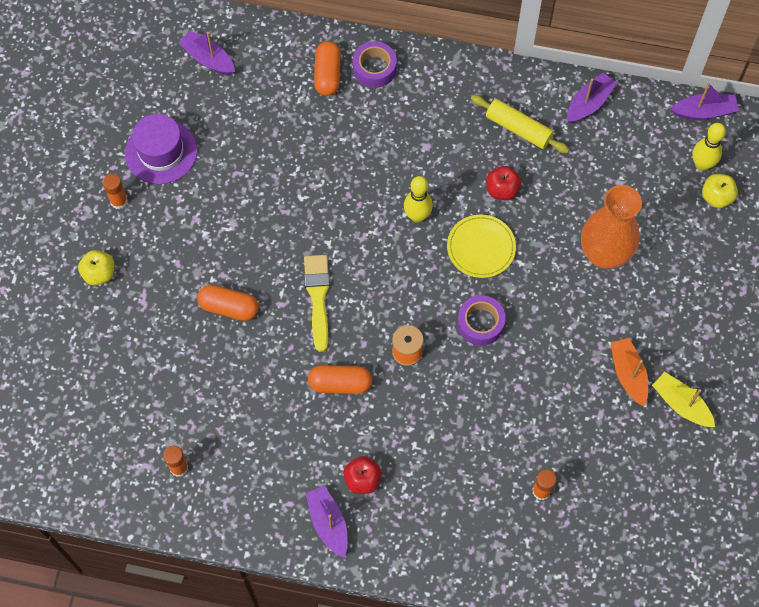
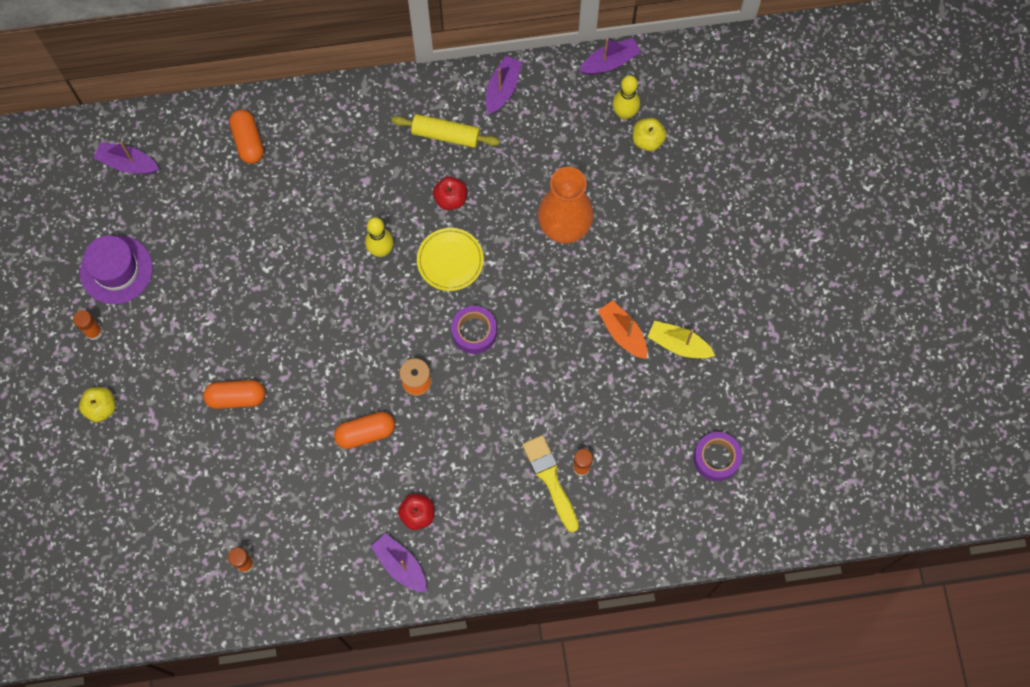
camera: 20 degrees left, 5 degrees up
yellow brush [304,255,330,352] -> yellow brush moved to [522,435,579,533]
purple tape [353,41,397,88] -> purple tape moved to [694,432,742,481]

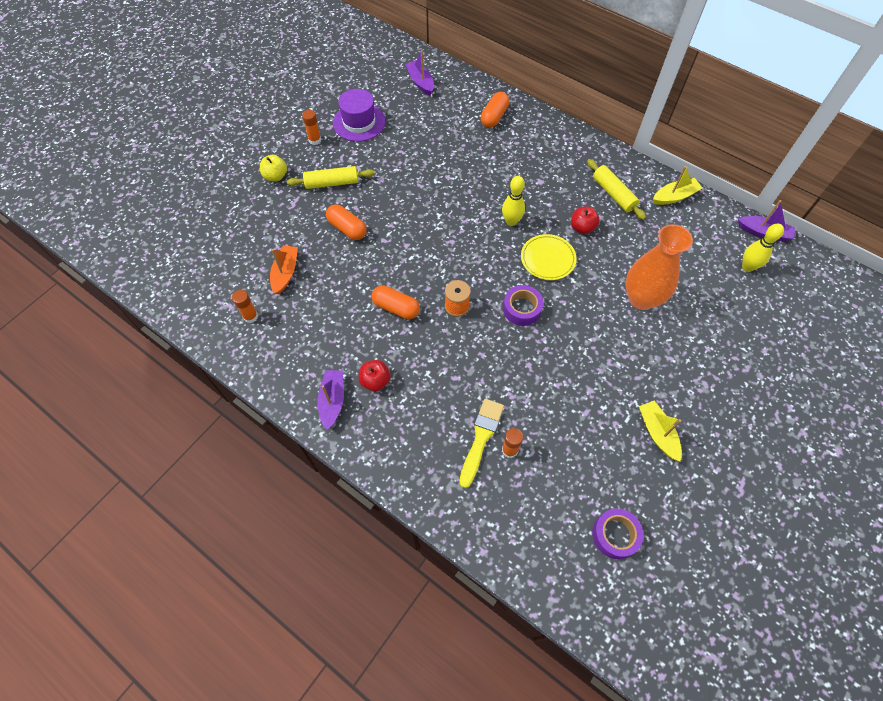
camera: 45 degrees right, 10 degrees down
purple boat [486,56,522,114] -> yellow boat [653,166,702,205]
orange boat [598,300,647,359] -> orange boat moved to [270,245,298,294]
yellow apple [633,118,666,151] -> none
none -> yellow rolling pin [286,166,375,189]

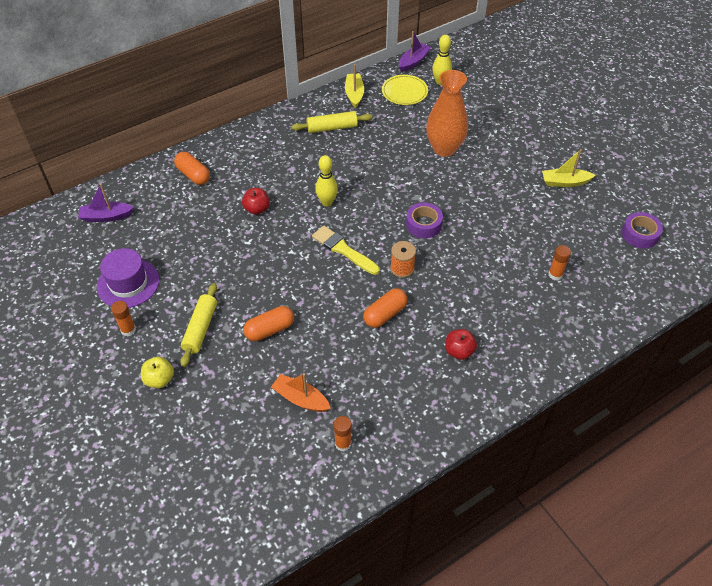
camera: 70 degrees left, 10 degrees down
purple boat [317,370,344,430] -> none
yellow brush [459,399,504,488] -> yellow brush moved to [312,225,380,275]
yellow plate [521,234,577,280] -> yellow plate moved to [382,75,428,105]
red apple [571,207,600,234] -> red apple moved to [242,188,270,215]

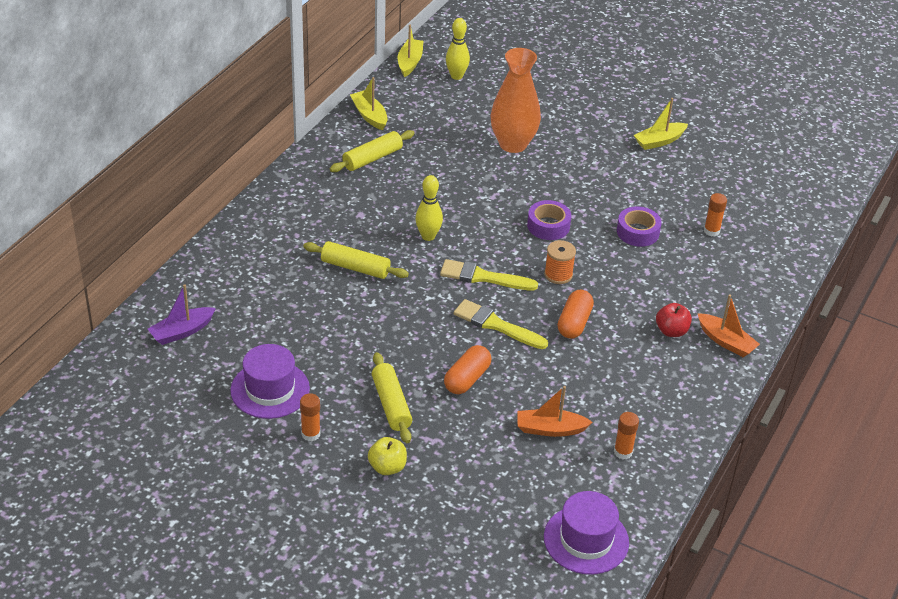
camera: 30 degrees left, 10 degrees down
orange capsule [174,152,210,185] -> none
red apple [242,188,270,215] -> yellow rolling pin [303,241,409,279]
yellow plate [382,75,428,105] -> none
purple boat [399,31,431,72] -> yellow boat [398,25,423,77]
purple tape [622,212,663,249] -> purple tape moved to [617,206,662,247]
none -> yellow brush [453,299,548,349]
none -> purple hat [544,491,629,575]
none -> orange boat [697,294,760,357]

